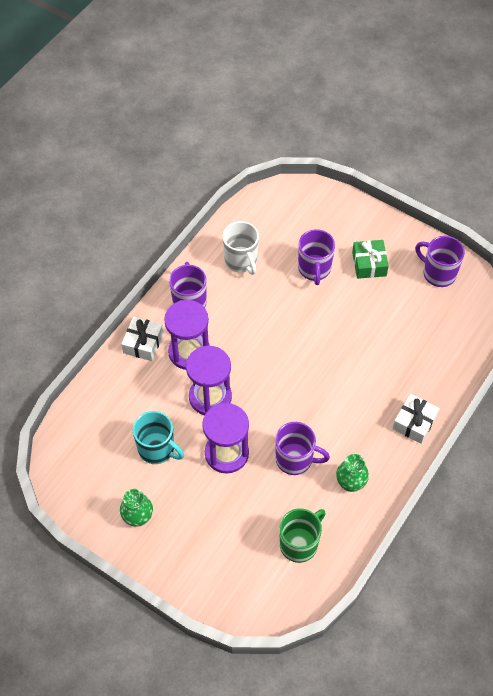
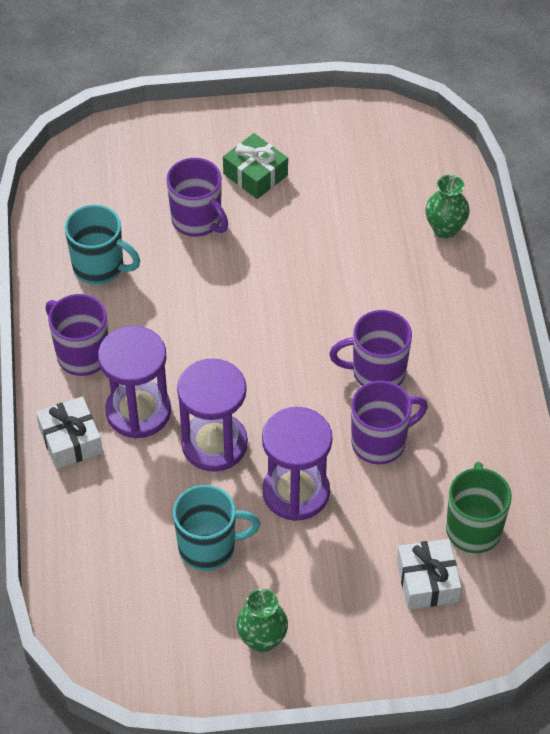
camera: 40 degrees left, 5 degrees down
white mug [222,221,259,275] -> turquoise mug [65,205,140,285]
green vase [336,454,369,492] -> green vase moved to [426,175,470,238]
white gift [392,394,440,444] -> white gift moved to [397,539,462,610]
purple mug [415,236,465,287] -> purple mug moved to [329,310,412,386]

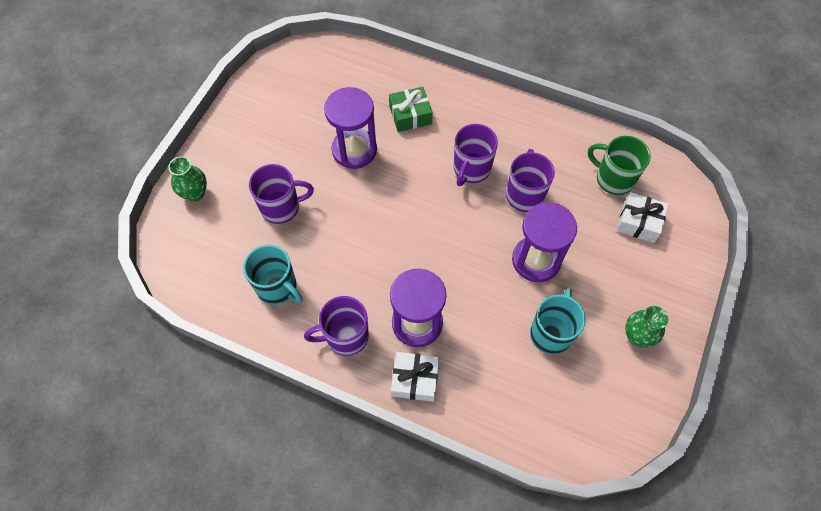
camera: 60 degrees left, 10 degrees up
turquoise mug [65,205,140,285] -> turquoise mug turned 75 degrees clockwise [243,245,302,305]
purple hourglass [177,358,248,472] -> purple hourglass moved to [324,87,377,169]
green gift [223,133,288,199] -> green gift moved to [389,87,433,132]
green vase [426,175,470,238] -> green vase moved to [168,156,207,202]

